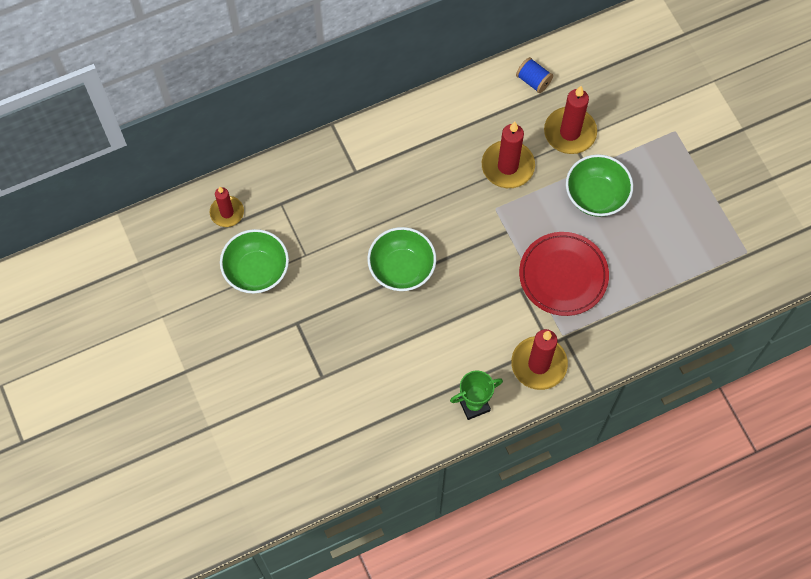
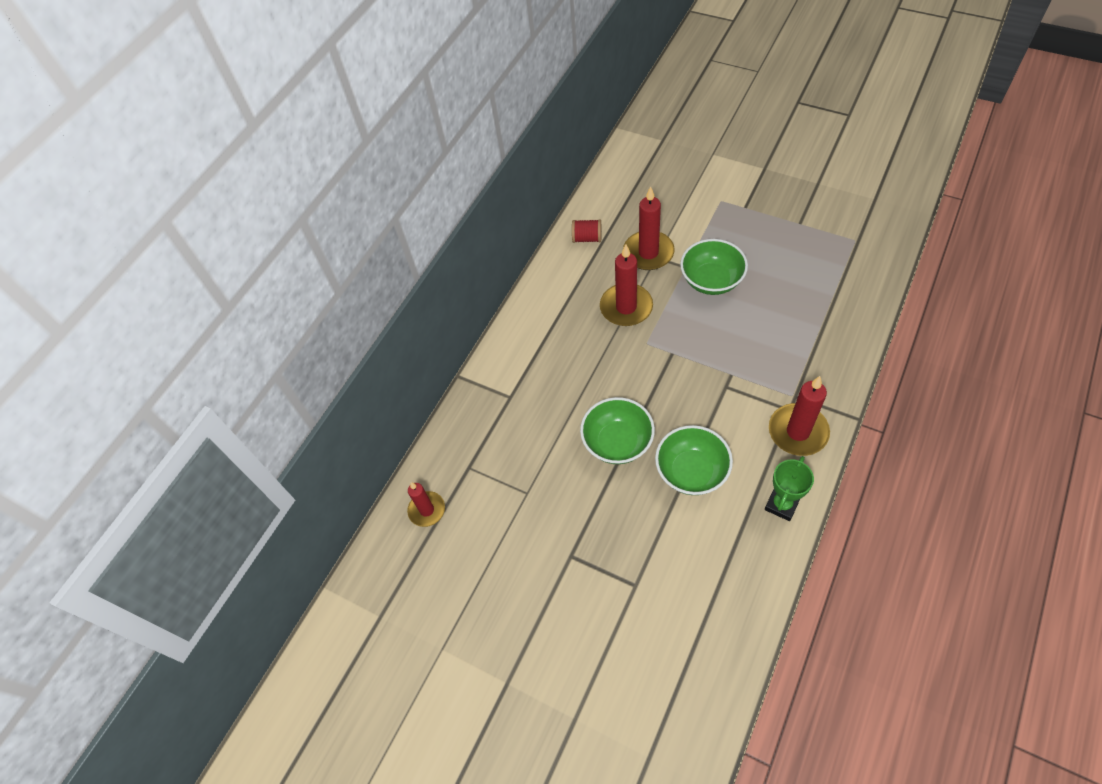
camera: 30 degrees left, 10 degrees down
green bowl [220,229,289,294] -> green bowl moved to [655,425,733,495]
blue spool [516,57,553,93] -> red spool [572,219,602,243]
red plate [519,232,609,316] -> none

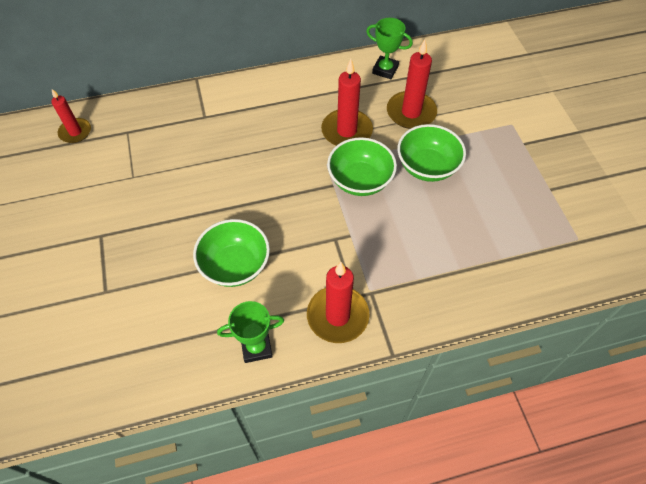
camera: 40 degrees right, 0 degrees up
red spool [572,219,602,243] -> green trophy [366,18,413,79]
green bowl [580,397,655,464] -> green bowl moved to [327,137,397,196]

